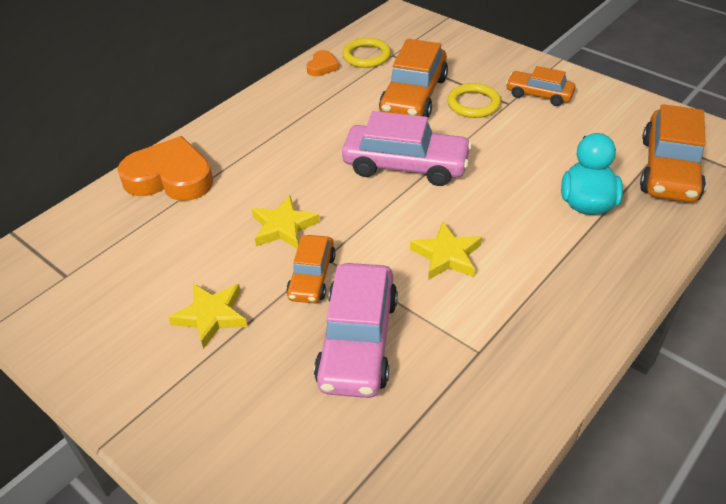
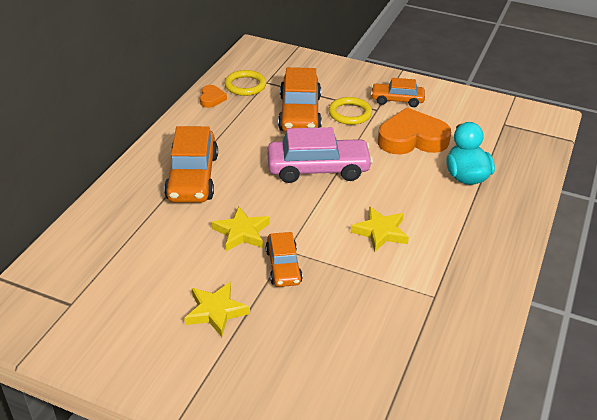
camera: 20 degrees left, 5 degrees down
orange heart [118,136,213,201] -> orange heart moved to [378,108,451,154]
pink car [314,263,398,398] -> none
orange car [640,104,706,203] -> orange car moved to [164,126,218,203]

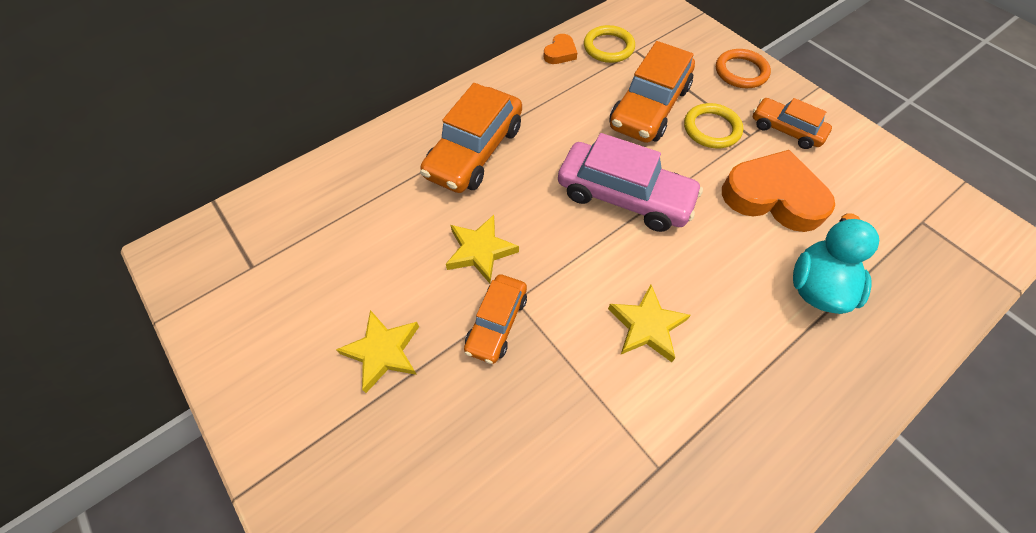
camera: 30 degrees right, 20 degrees up
none -> orange ring [716,49,771,88]

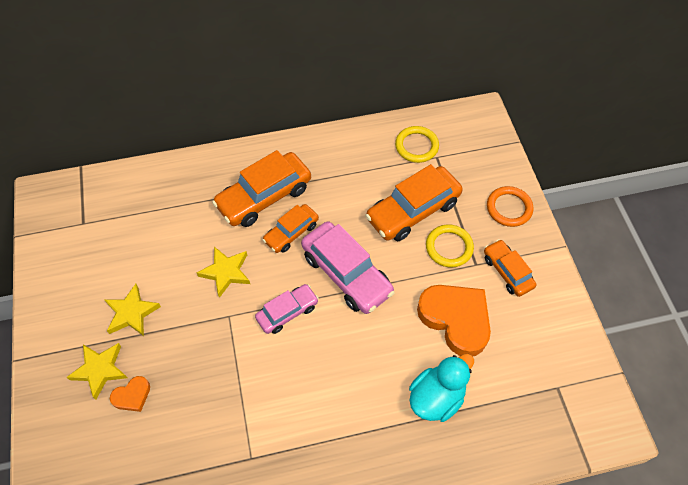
camera: 25 degrees right, 0 degrees up
orange car [464,274,527,364] -> orange car moved to [262,204,319,253]
orange heart [543,34,577,64] -> orange heart moved to [110,376,150,412]
yellow star [608,285,691,362] -> yellow star moved to [67,343,128,400]
none -> pink car [255,284,319,334]

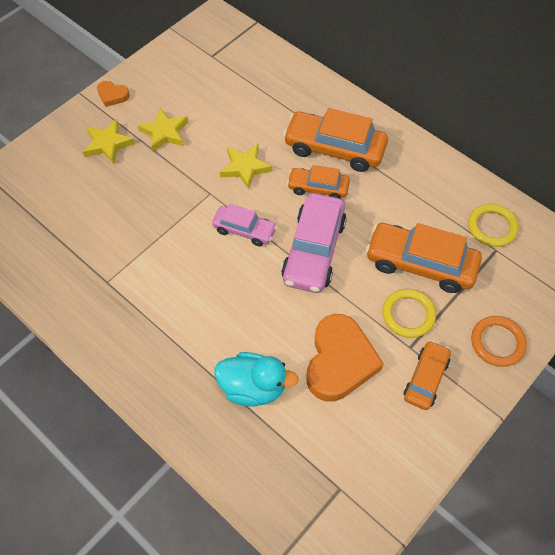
camera: 55 degrees right, 0 degrees up
orange heart [110,376,150,412] -> orange heart moved to [97,81,130,107]

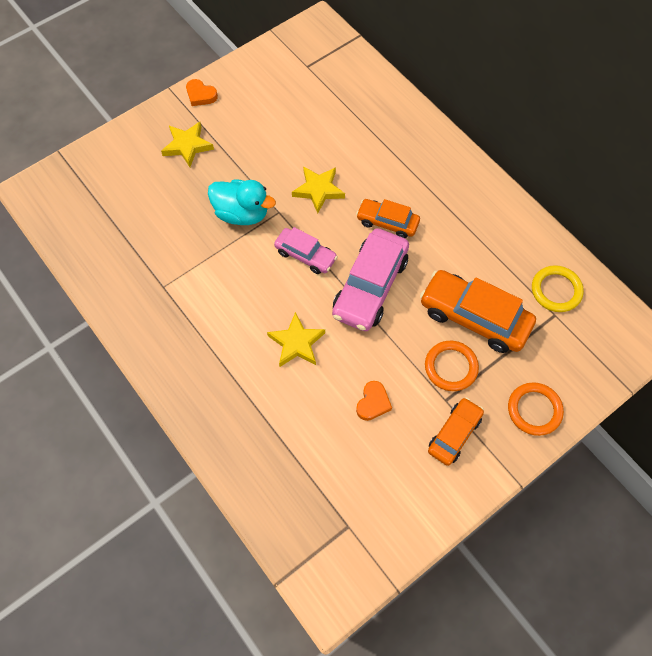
camera: 10 degrees right, 5 degrees up
yellow star [137,108,188,152] -> yellow star moved to [267,312,325,367]
turquoise duck [214,352,299,407] -> turquoise duck moved to [208,179,276,225]
orange car [283,108,388,172] -> none
orange heart [307,314,384,402] -> orange heart [356,381,392,421], size x0.47
yellow ring [382,289,436,338] -> orange ring [425,341,479,391]

